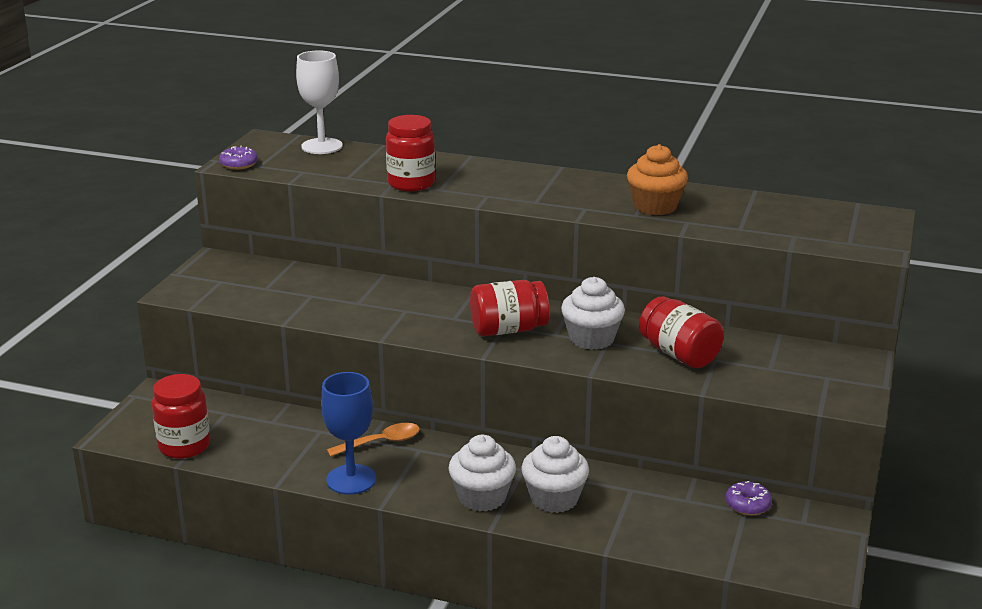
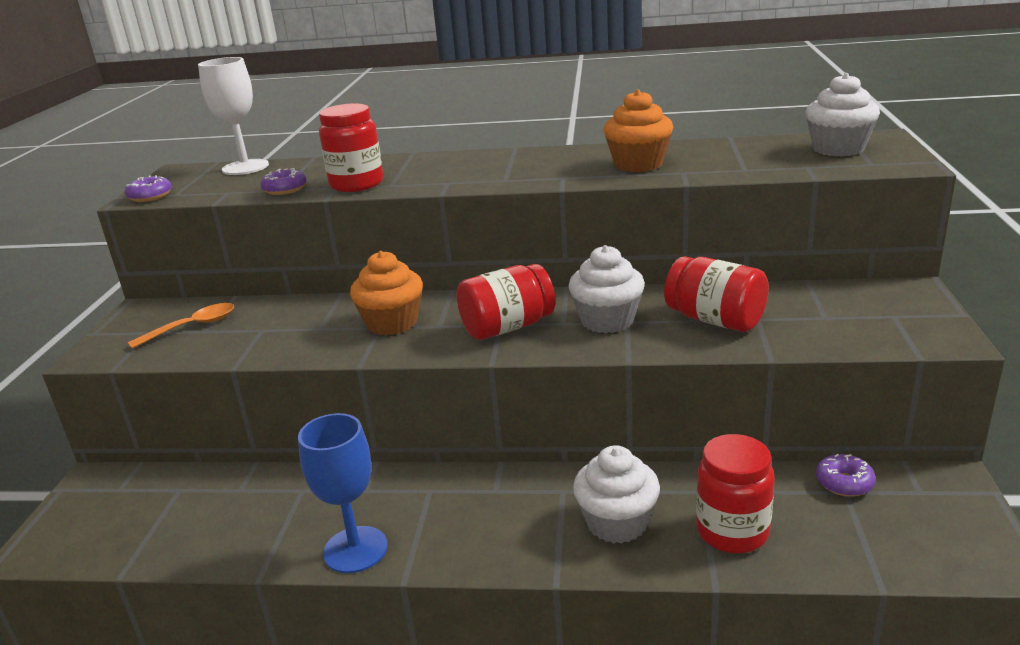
camera: 10 degrees left, 0 degrees up
red jar [152,374,210,459] -> red jar moved to [696,434,775,554]
orange spoon [327,423,420,457] -> orange spoon moved to [128,303,234,349]
white cupcake [449,435,516,512] -> white cupcake moved to [806,73,880,157]
none -> purple donut [260,168,307,195]
none -> orange cupcake [350,251,423,335]

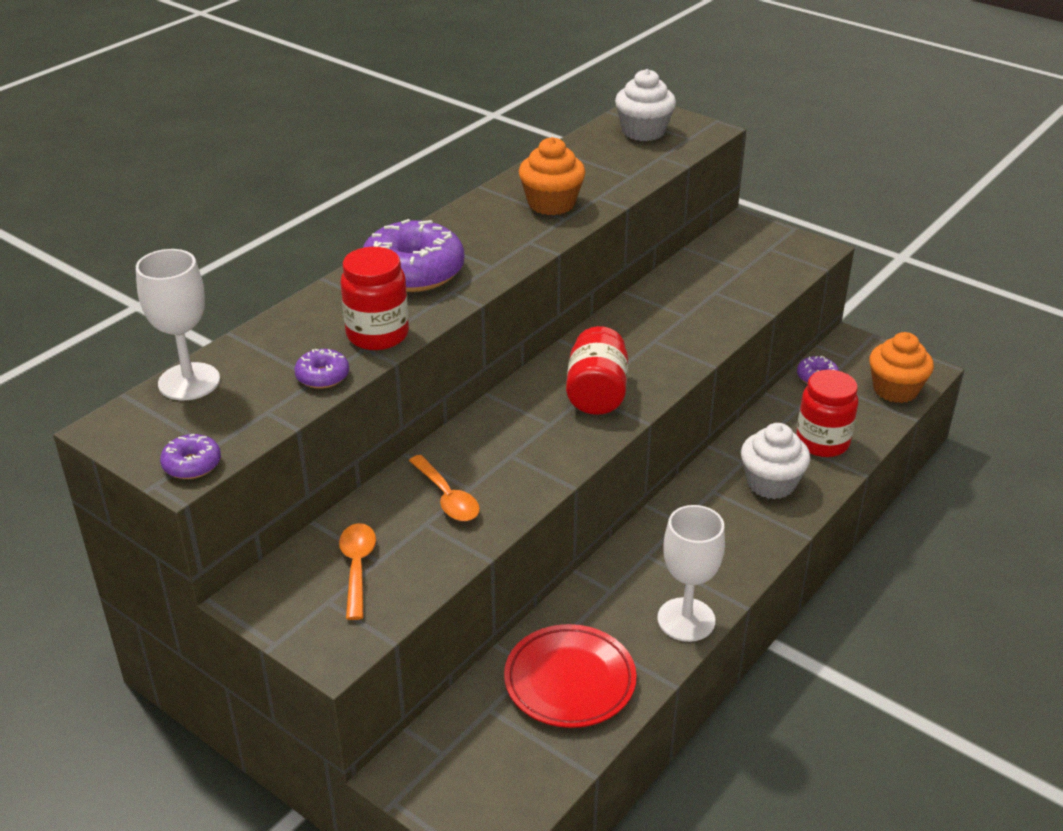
camera: 60 degrees left, 10 degrees up
blue goblet [298,413,388,573] -> white goblet [657,505,725,642]
orange cupcake [350,251,423,335] -> orange cupcake moved to [869,332,934,403]
white cupcake [569,245,645,333] -> none
red jar [664,256,769,332] -> none
none -> purple donut [363,219,464,292]
none -> orange spoon [409,455,480,521]
none -> red plate [504,624,637,728]

